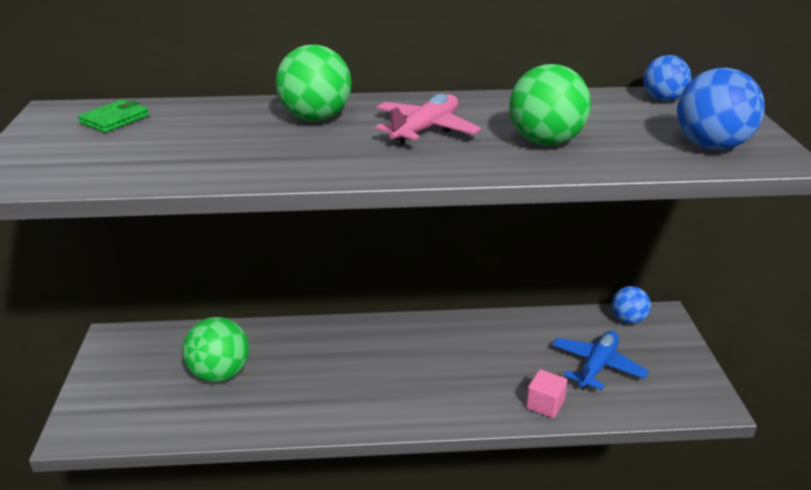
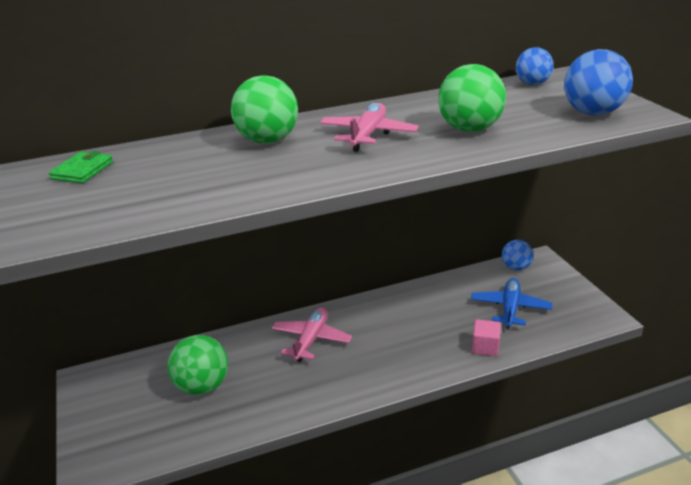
camera: 15 degrees left, 0 degrees up
none -> pink plane [272,307,352,362]

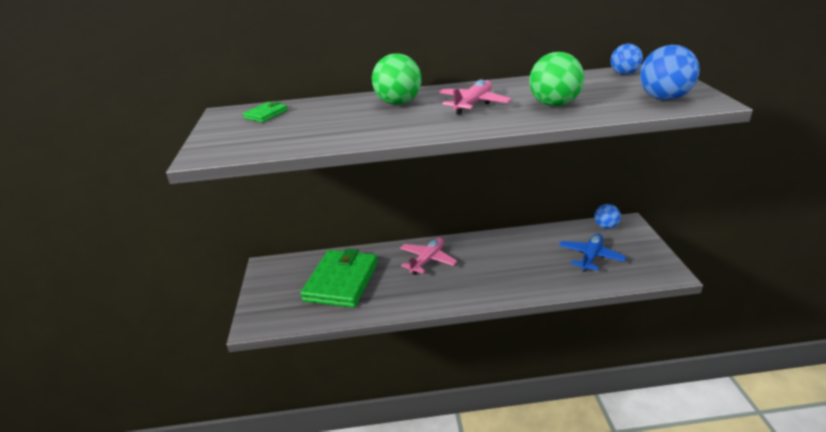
camera: 15 degrees right, 0 degrees up
green ball [168,335,228,395] -> green wallet [300,248,378,308]
pink cube [472,319,501,356] -> none

